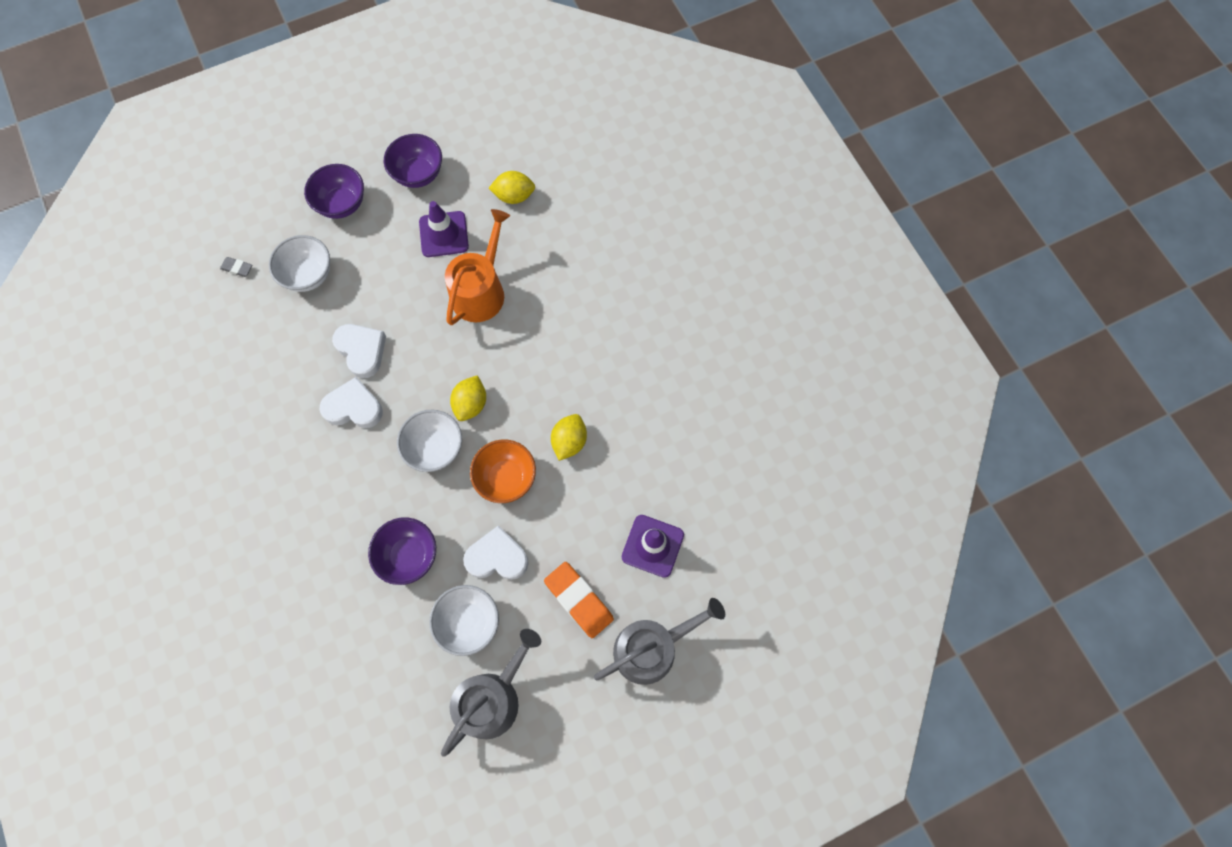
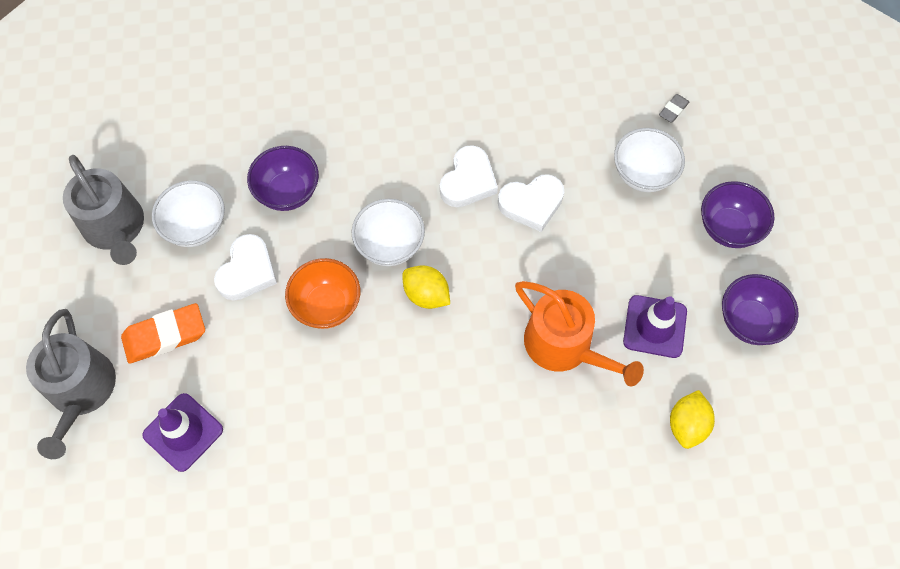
camera: 110 degrees right, 5 degrees down
yellow lemon [551,414,587,461] -> none

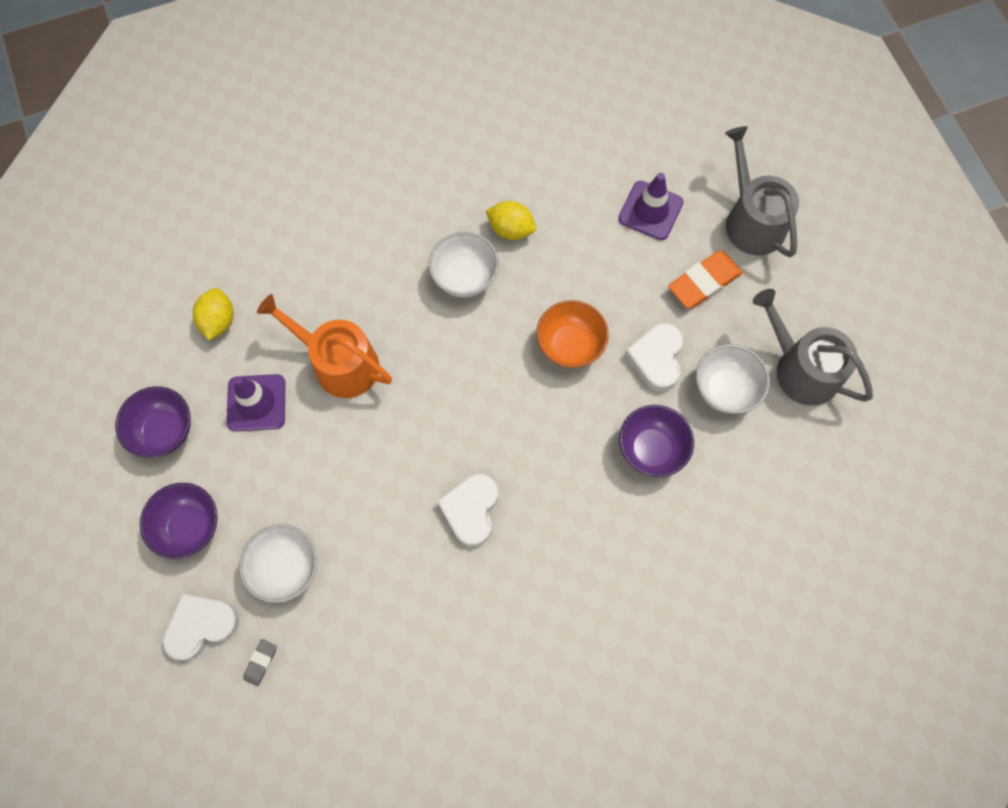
camera: 165 degrees right, 5 degrees up
white bowl [352,199,425,266] -> white bowl moved to [428,232,499,297]
yellow lemon [402,265,450,309] -> yellow lemon moved to [486,201,536,240]
white heart [498,174,564,232] -> white heart moved to [163,594,239,661]

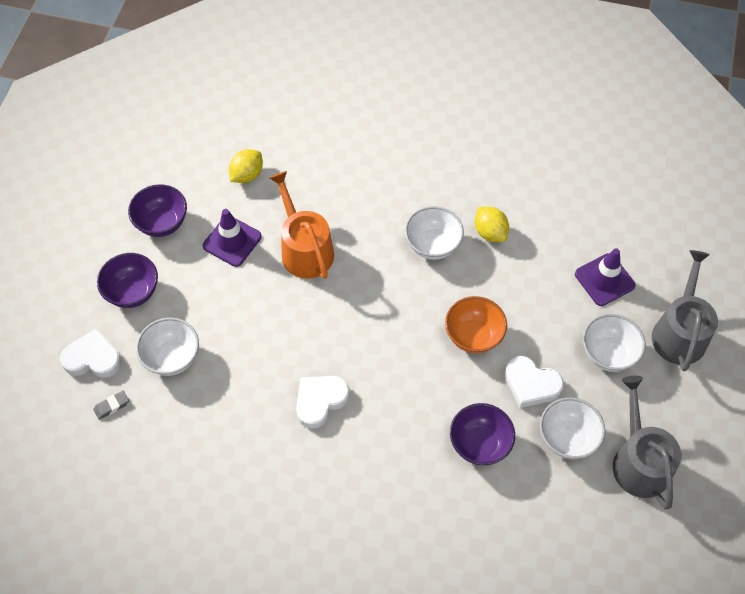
camera: 35 degrees right, 10 degrees down
white heart [625,323,683,391] -> white heart turned 105 degrees counterclockwise [505,356,564,408]
orange eraser [668,251,743,308] -> white bowl [583,314,646,372]

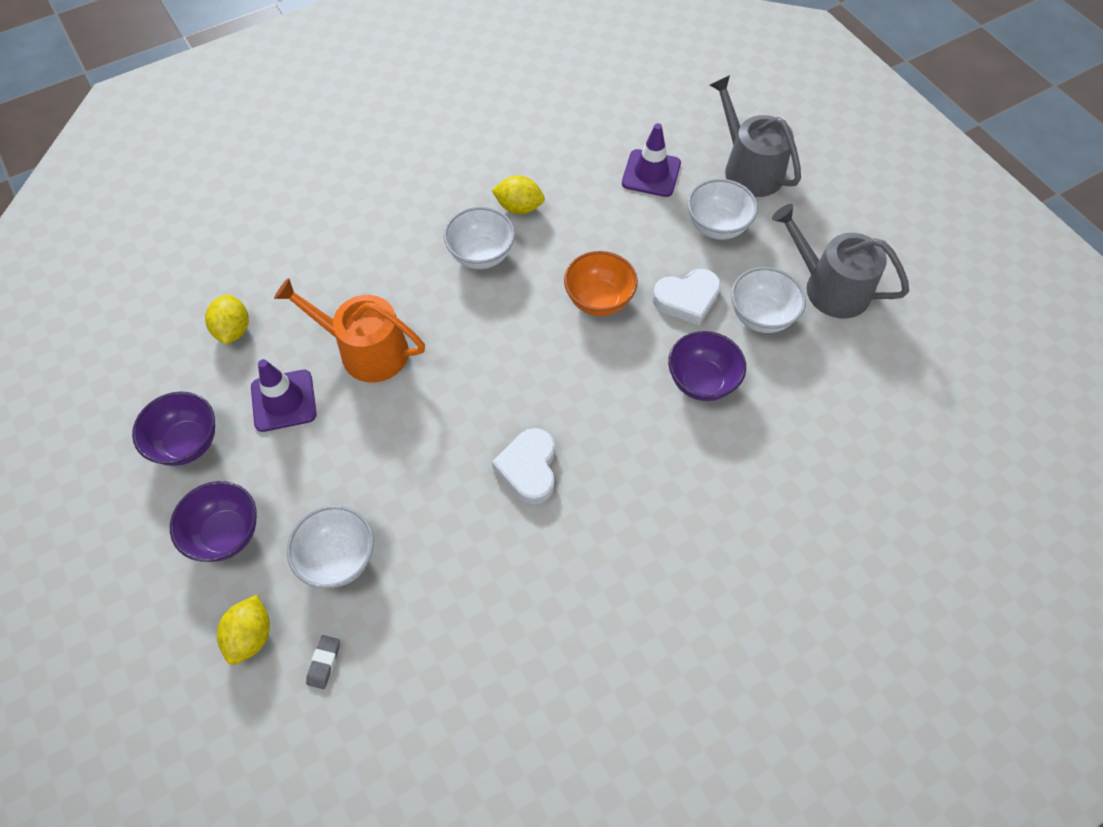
camera: 45 degrees left, 0 degrees up
white heart [60,328,122,378] -> yellow lemon [217,595,270,665]

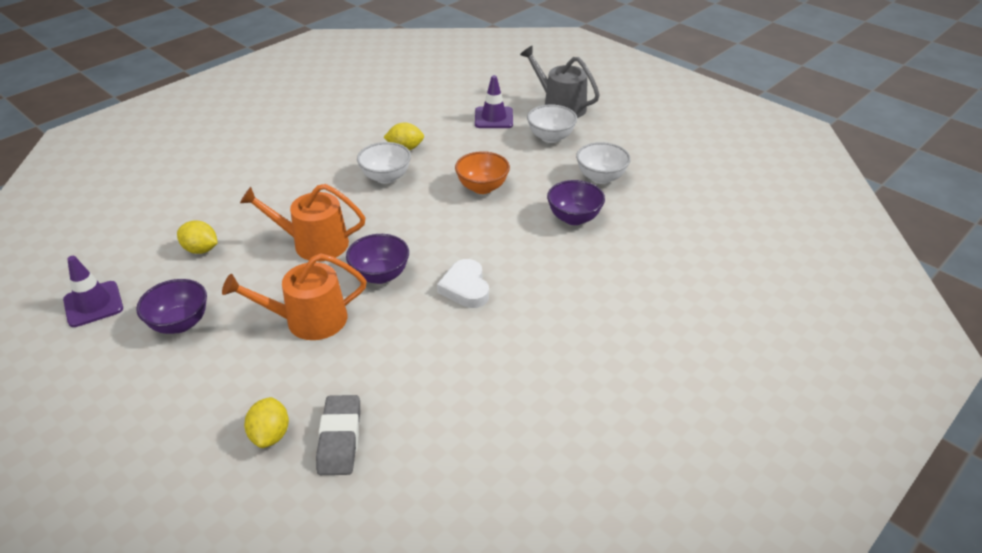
camera: 15 degrees left, 20 degrees down
purple bowl [170,481,257,562] -> purple bowl moved to [346,234,409,284]
yellow lemon [205,294,249,345] -> yellow lemon turned 45 degrees counterclockwise [177,220,218,254]
purple traffic cone [251,359,317,432] -> purple traffic cone moved to [63,256,123,327]
white bowl [287,505,374,588] -> none
grey eraser [306,635,340,689] -> grey eraser [316,395,360,475], size x2.02
white heart [652,269,721,326] -> none
grey watering can [772,204,909,318] -> none
none -> orange watering can [222,253,367,340]

